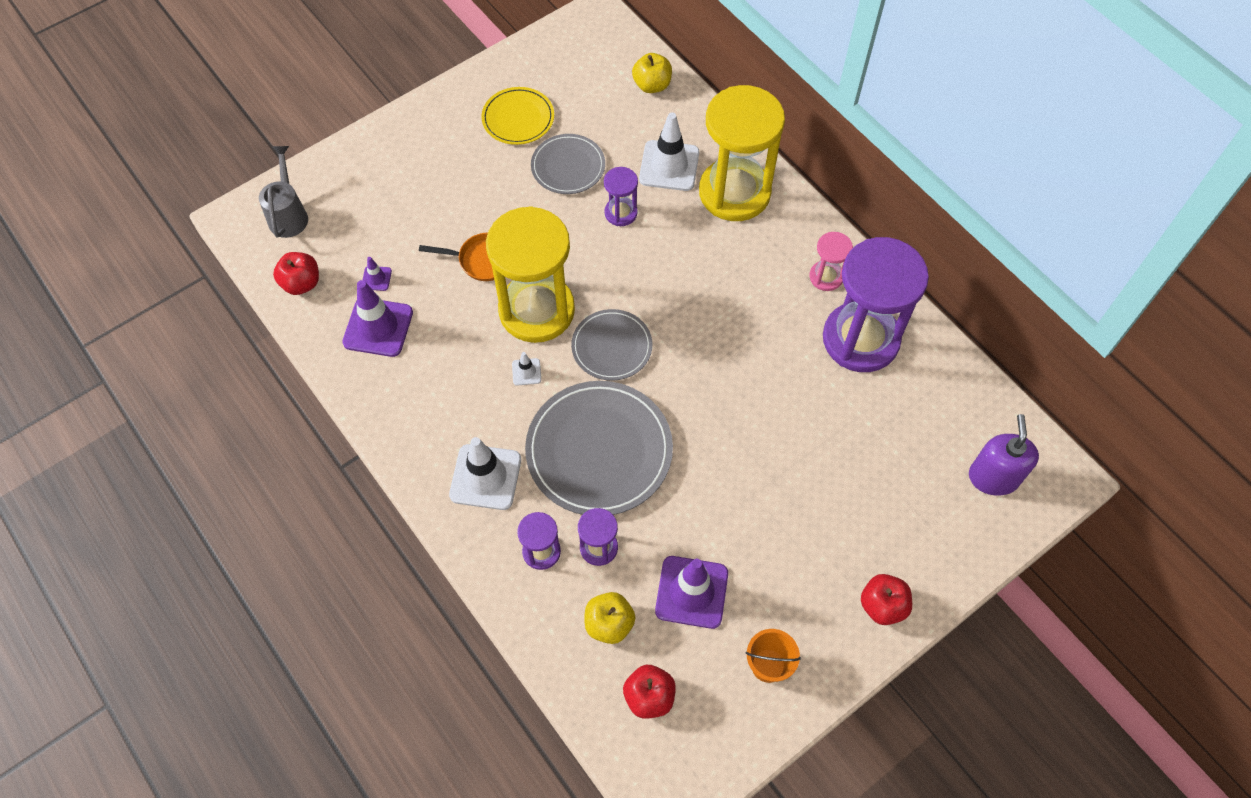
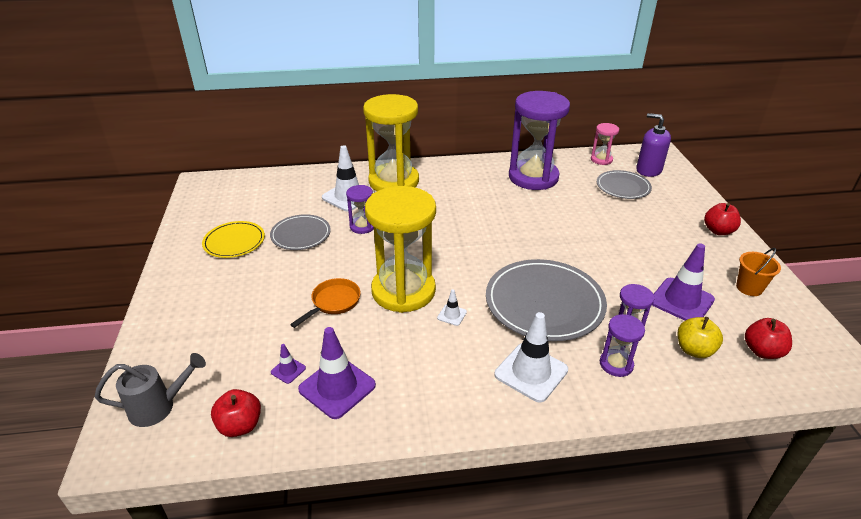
camera: 60 degrees left, 25 degrees down
grey watering can [259,146,308,238] -> grey watering can turned 135 degrees clockwise [95,353,206,427]
grey plate [571,309,652,381] -> grey plate moved to [597,170,652,199]
yellow apple [632,53,672,93] -> none
pink hourglass [809,232,853,291] -> pink hourglass moved to [591,123,619,165]

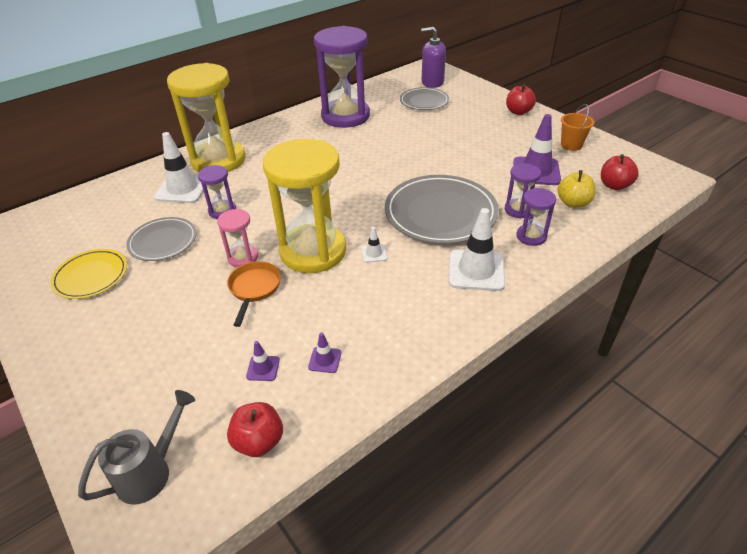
camera: 30 degrees left, 5 degrees up
purple traffic cone [298,327,376,419] -> purple traffic cone [308,332,341,373], size x0.46
pink hourglass [591,123,619,165] -> pink hourglass moved to [217,209,258,267]

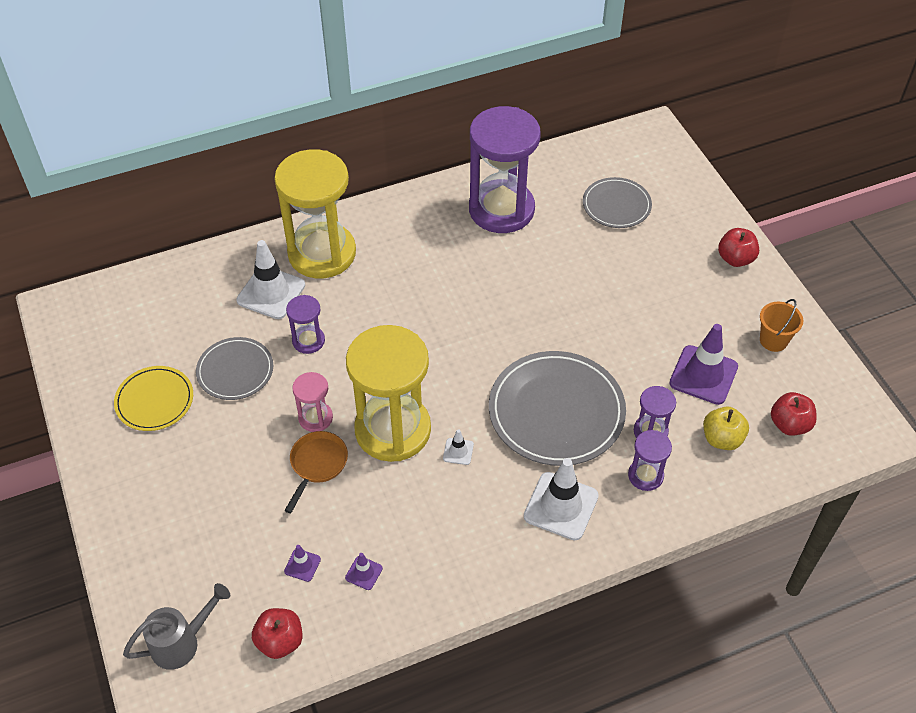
camera: 15 degrees right, 10 degrees up
purple soap dispenser [421,27,446,88] -> none

